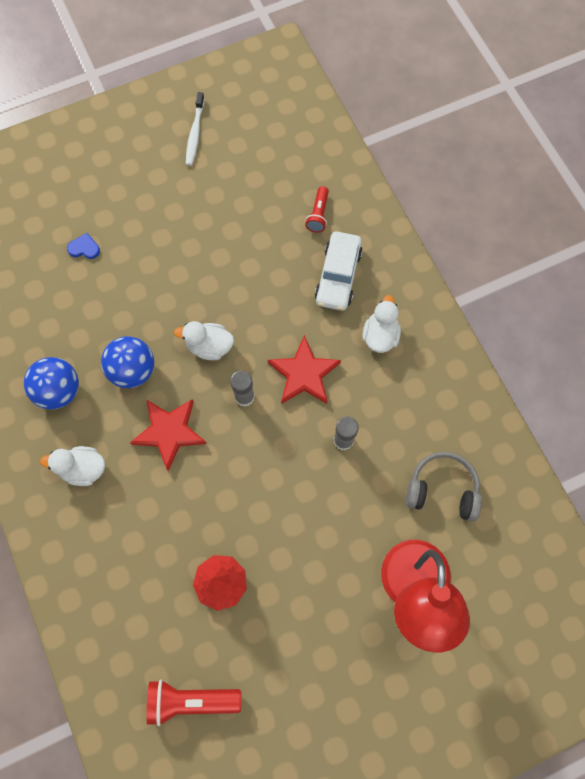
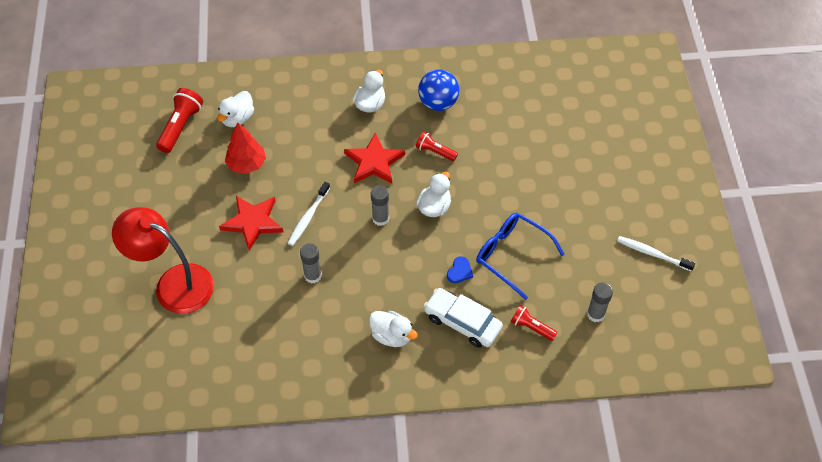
camera: 110 degrees right, 15 degrees down
blue heart [67,233,100,259] -> blue heart moved to [447,256,473,283]
blue ball [101,336,154,388] -> red flashlight [416,131,458,161]
red star [268,335,341,404] -> red star moved to [219,196,284,251]
grey headphones [406,452,482,521] -> none
none -> white duck [217,91,254,127]
none -> white toothbrush [288,182,330,246]
none -> blue glasses [476,213,565,300]
none -> grey glue stick [587,283,613,322]

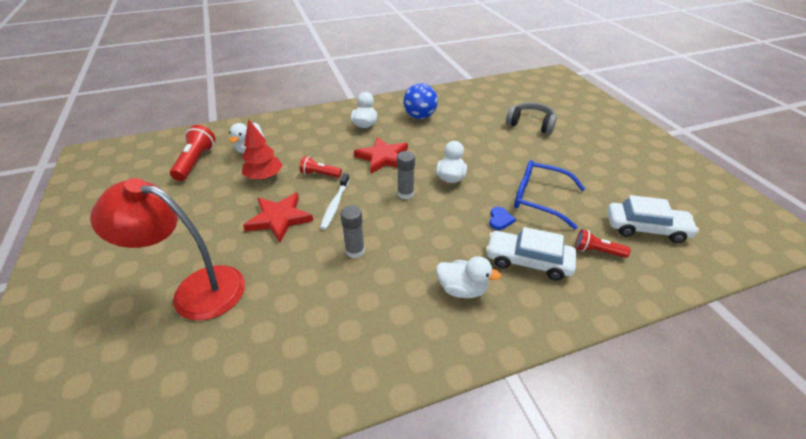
camera: 15 degrees left, 15 degrees down
red flashlight [416,131,458,161] -> red flashlight moved to [300,156,342,178]
grey glue stick [587,283,613,322] -> white car [607,195,699,243]
white toothbrush [617,236,695,272] -> none
none -> grey headphones [506,102,557,134]

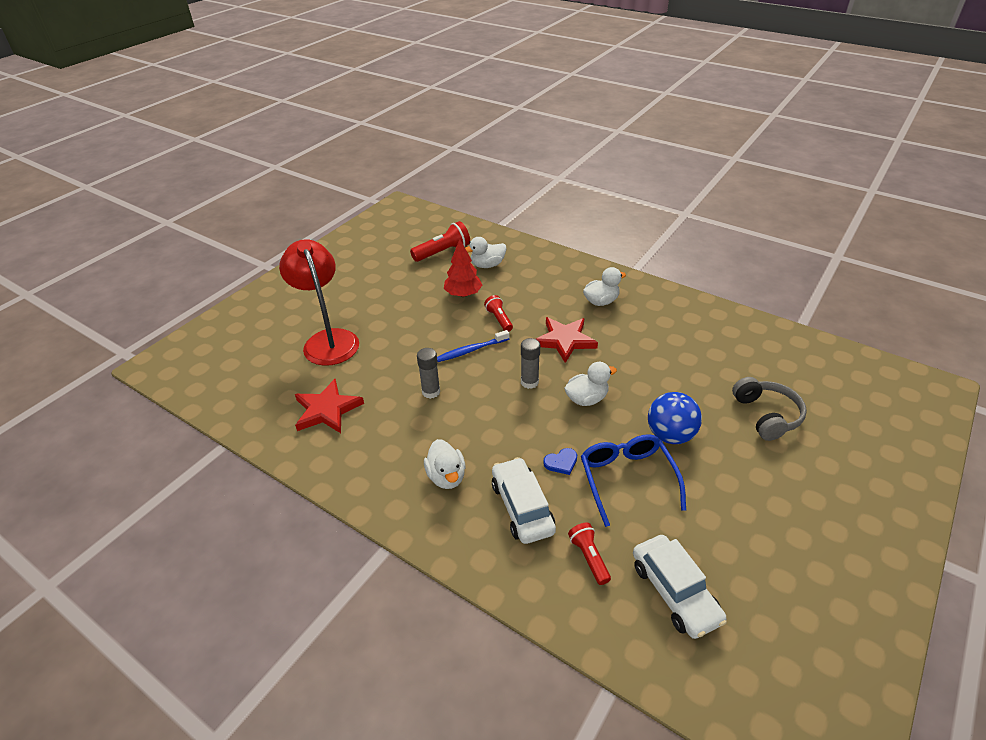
camera: 55 degrees right, 0 degrees up
red star [243,192,313,243] -> red star moved to [295,379,364,433]
white toothbrush [320,173,349,230] -> blue toothbrush [437,330,509,362]
blue ball [403,83,438,119] -> blue ball moved to [648,392,702,444]

